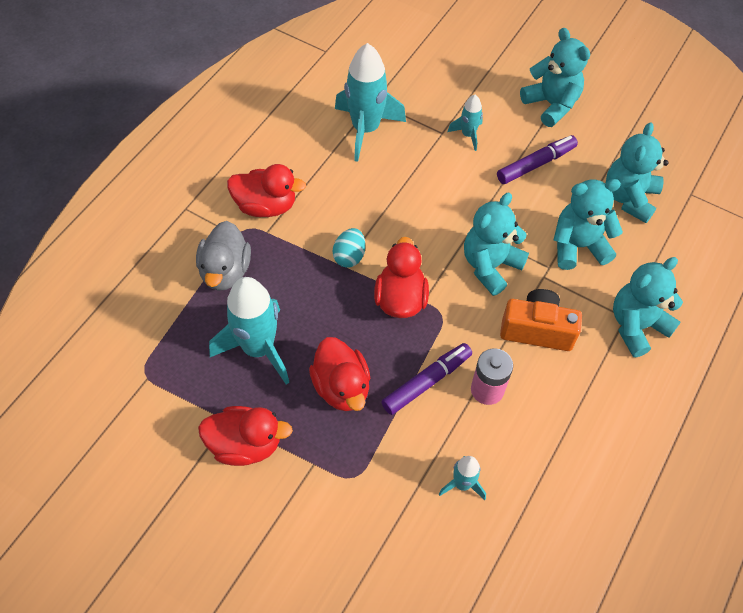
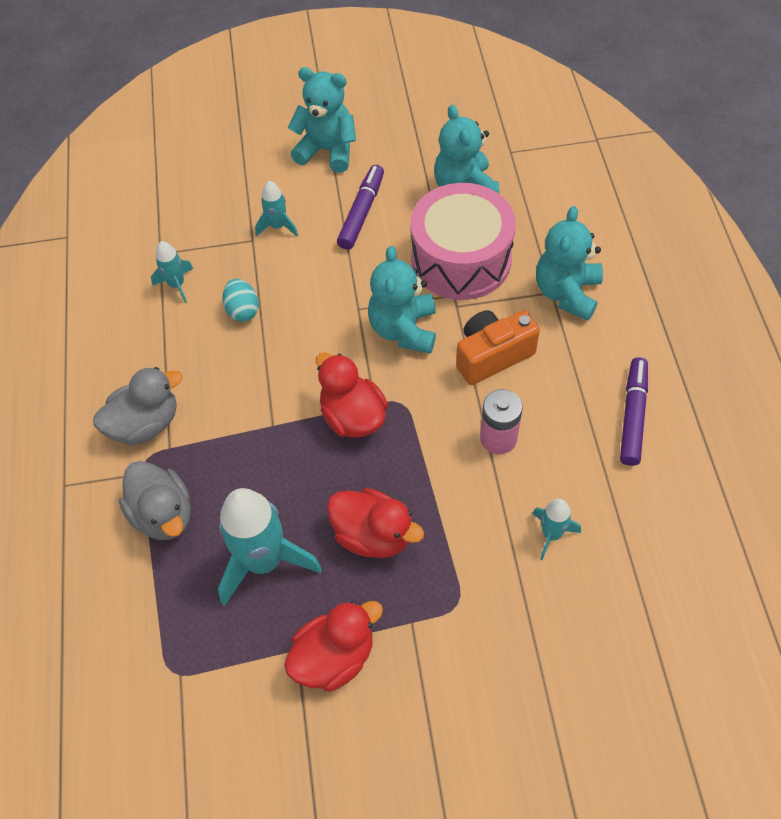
camera: 35 degrees left, 0 degrees up
red duck [227,164,306,217] -> grey duck [93,367,183,445]
turquoise egg [333,228,365,268] -> turquoise egg moved to [223,279,259,322]
turquoise rocket [335,43,406,162] -> turquoise rocket [151,241,193,303], size x0.50
purple marker [381,343,472,415] -> purple marker moved to [620,357,648,466]
turquoise teddy bear [554,179,623,270] -> pink drum [410,183,516,300]

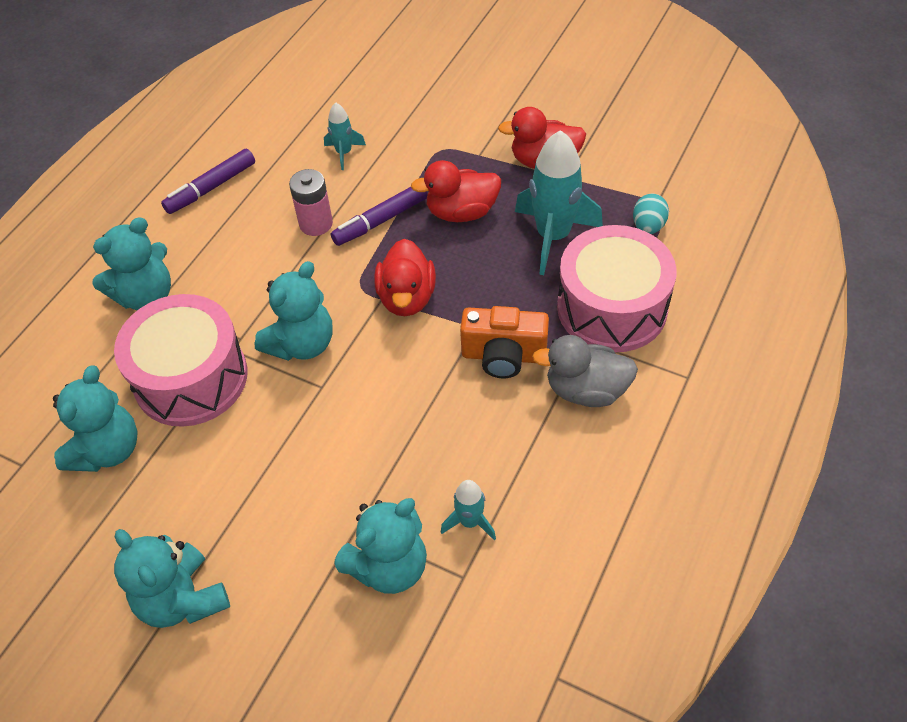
camera: 145 degrees left, 5 degrees down
grey duck [119,461,191,540] -> pink drum [557,225,677,352]
turquoise egg [223,279,259,322] -> turquoise egg moved to [633,194,669,234]
turquoise rocket [255,181,298,237] -> none
red duck [327,488,424,558] -> red duck turned 75 degrees counterclockwise [411,160,501,222]
purple marker [337,165,384,250] -> purple marker moved to [331,187,428,246]
orange camera [456,310,540,385] -> orange camera moved to [460,306,549,378]
none -> turquoise teddy bear [334,498,427,594]

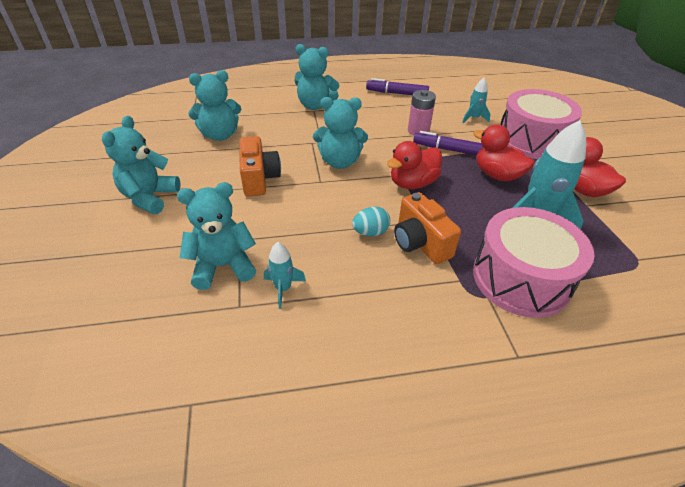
camera: 50 degrees right, 10 degrees down
pink drum [114,294,247,427] -> pink drum moved to [500,89,582,159]
turquoise teddy bear [334,498,427,594] -> turquoise teddy bear turned 150 degrees clockwise [177,182,256,290]
grey duck [532,335,638,407] -> none
turquoise egg [633,194,669,234] -> turquoise egg moved to [352,206,390,236]
none -> orange camera [239,136,281,196]

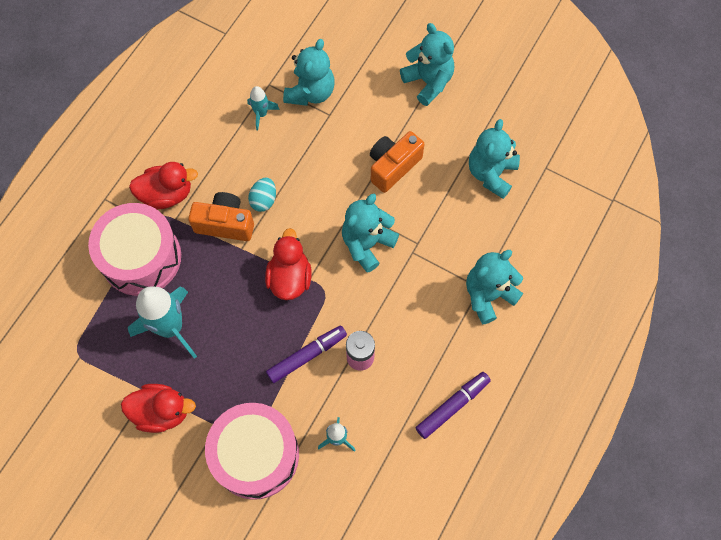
camera: 130 degrees right, 25 degrees up
orange camera [239,136,281,196] -> orange camera turned 105 degrees clockwise [370,131,424,193]
red duck [473,124,534,181] -> red duck moved to [129,162,198,209]

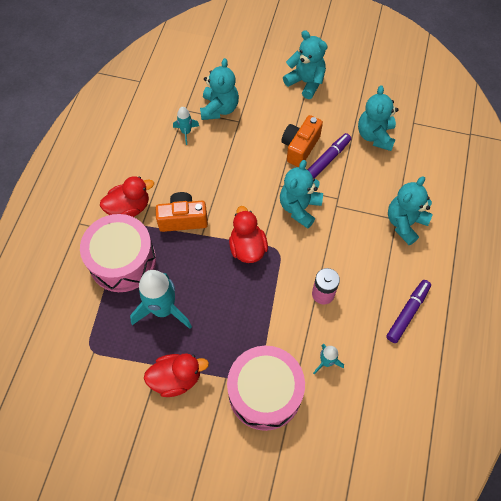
camera: 15 degrees left, 5 degrees down
turquoise egg [248,177,276,212] -> none
purple marker [266,326,347,383] -> purple marker moved to [308,133,351,179]

